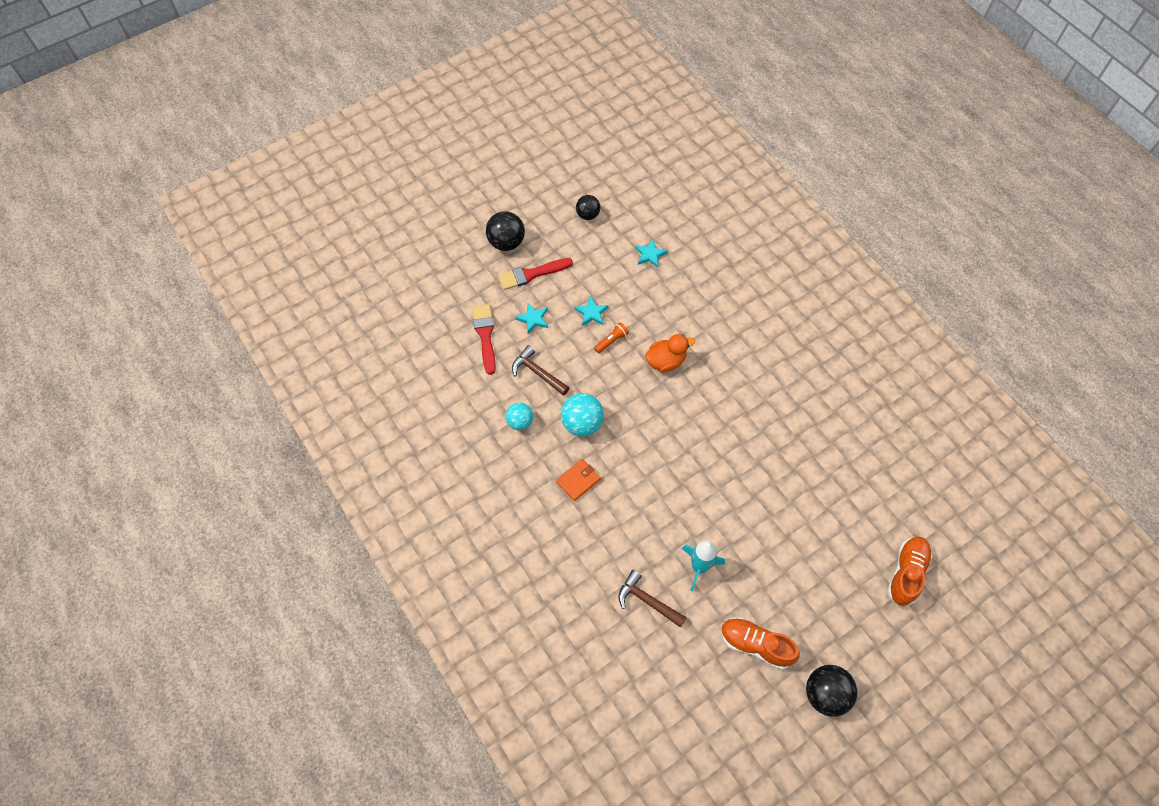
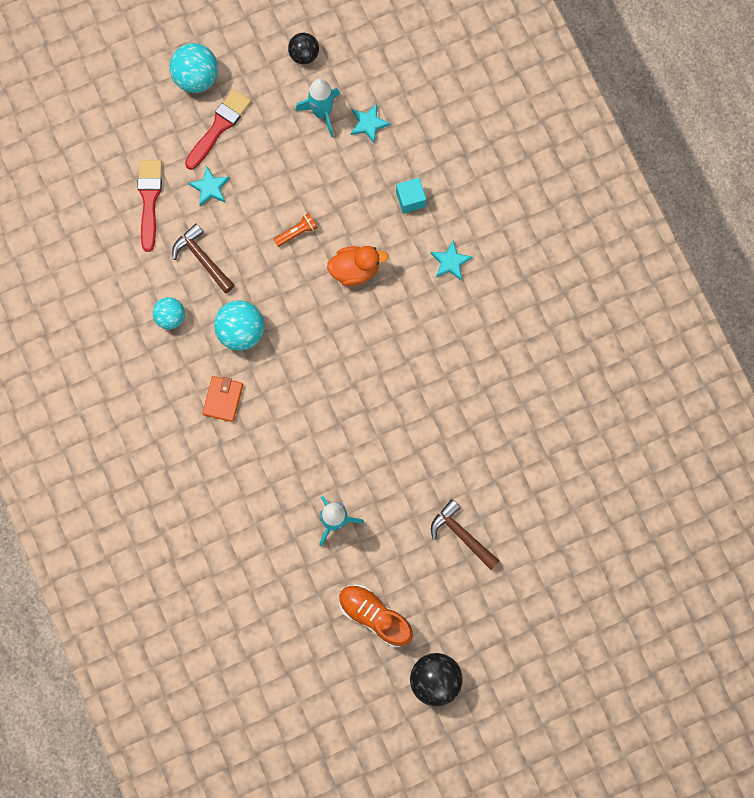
camera: 10 degrees right, 15 degrees up
black ball [486,211,525,251] -> turquoise ball [170,43,218,93]
red brush [498,258,573,290] -> red brush turned 135 degrees clockwise [185,89,251,170]
orange wallet [556,459,600,501] -> orange wallet turned 45 degrees counterclockwise [202,376,243,422]
turquoise star [574,296,609,326] -> turquoise star moved to [431,240,472,281]
brown hammer [618,570,687,628] -> brown hammer moved to [431,499,500,570]
orange shoe [887,537,932,606] -> none
none -> turquoise rocket [295,79,340,137]
none -> turquoise cube [396,178,426,213]

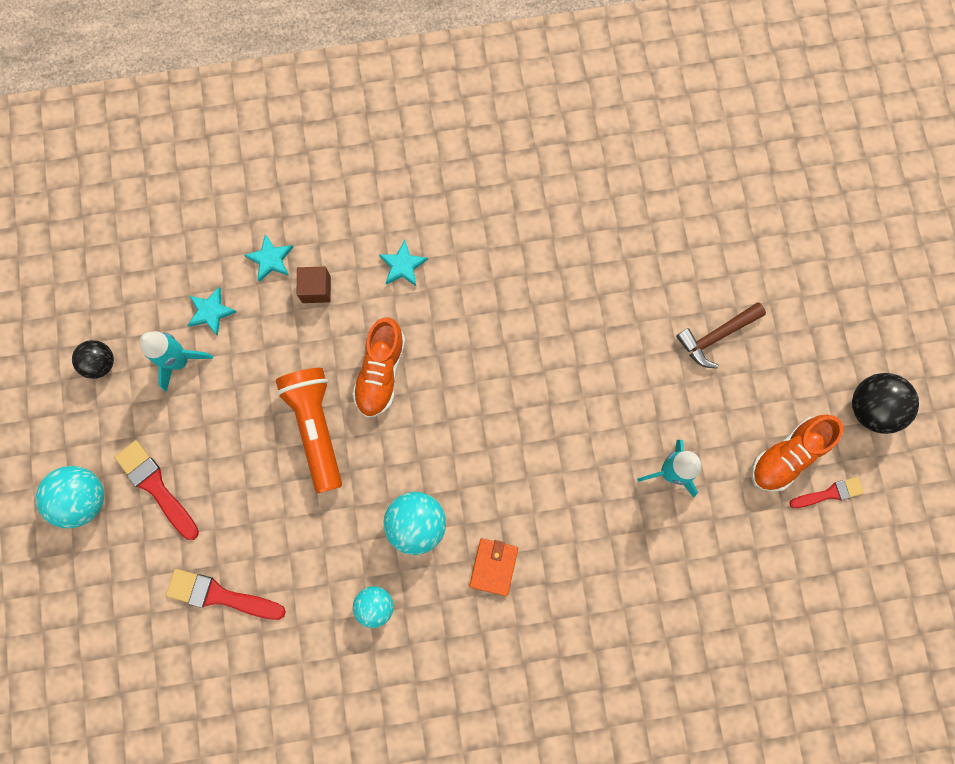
camera: 75 degrees left, 0 degrees up
brown hammer [172,224,235,293] -> none
turquoise star [188,166,230,206] -> turquoise star moved to [244,234,293,282]
orange wallet [202,376,243,422] -> orange wallet turned 75 degrees clockwise [469,538,518,596]
orange flashlight [274,213,318,247] -> orange flashlight [276,368,342,493], size x2.21
orange duck [327,246,389,286] -> orange shoe [352,317,405,418]
turquoise cube [396,178,426,213] -> brown cube [297,267,331,303]
none -> red brush [789,477,864,508]

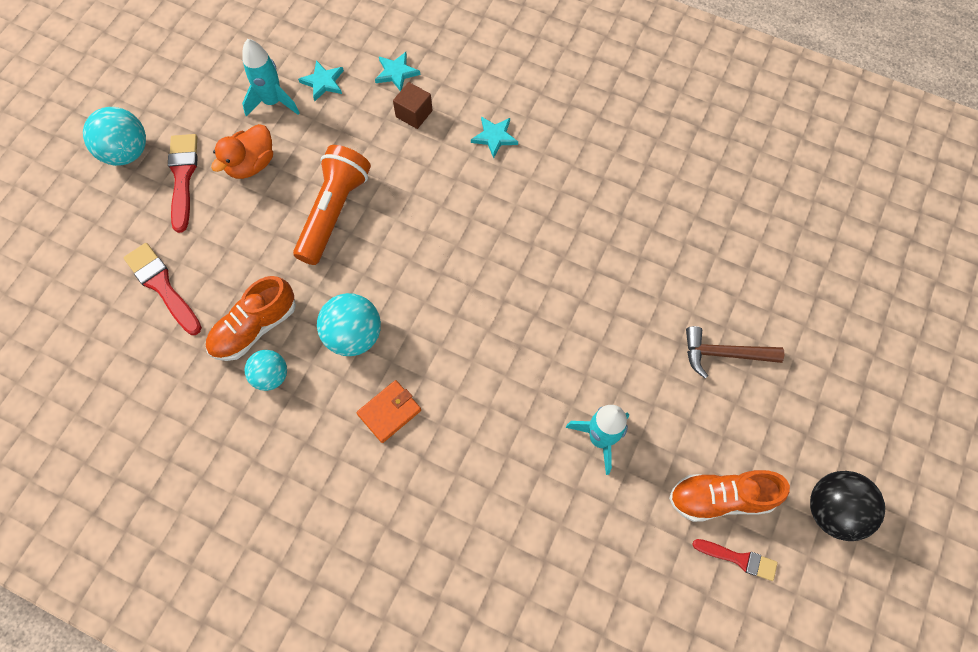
camera: 35 degrees right, 10 degrees down
black ball [72,340,114,379] -> none
orange shoe [352,317,405,418] -> orange shoe moved to [206,276,296,361]
none -> orange duck [211,124,273,179]

